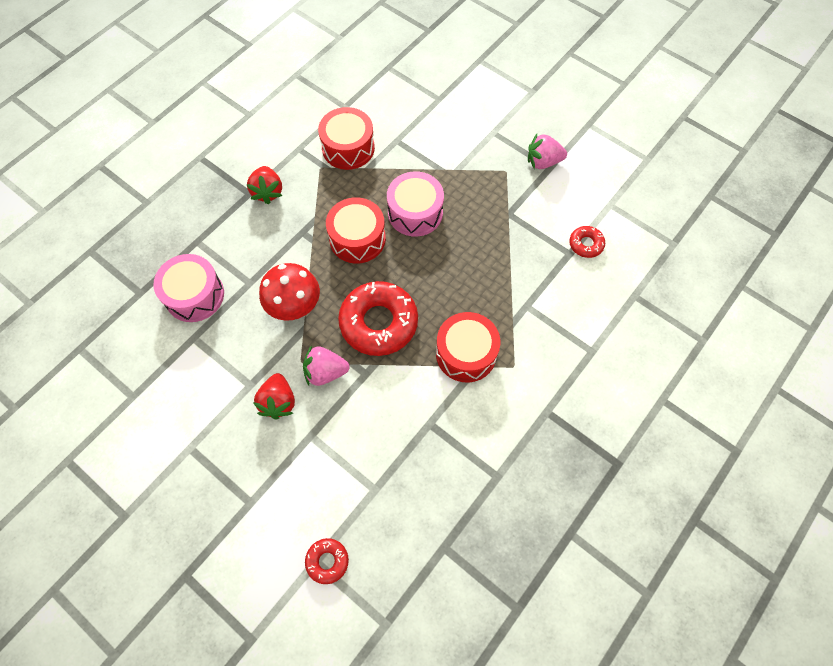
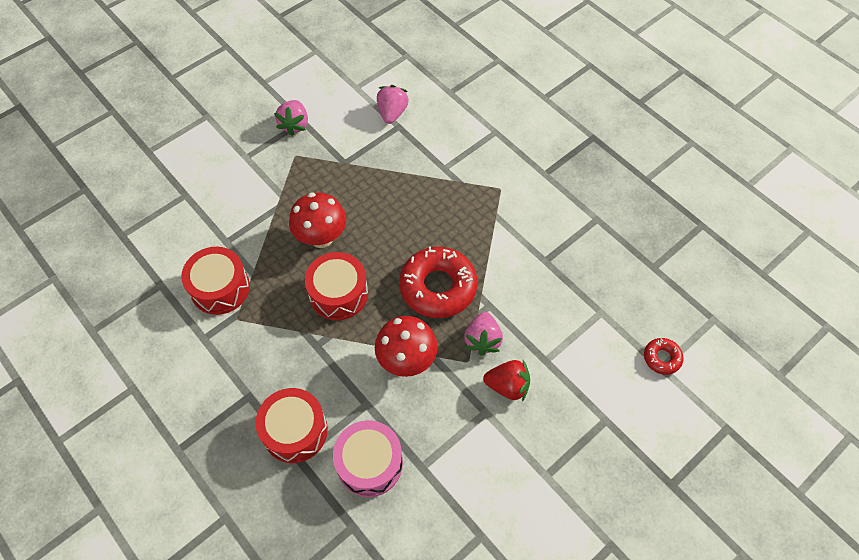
camera: 80 degrees left, 5 degrees down
red strawberry [247,166,282,205] -> none
pink drum [387,171,444,237] -> red mushroom [289,193,346,248]
red drum [436,312,500,382] -> red drum moved to [256,388,328,463]
red donut [569,226,605,258] -> pink strawberry [377,85,409,124]

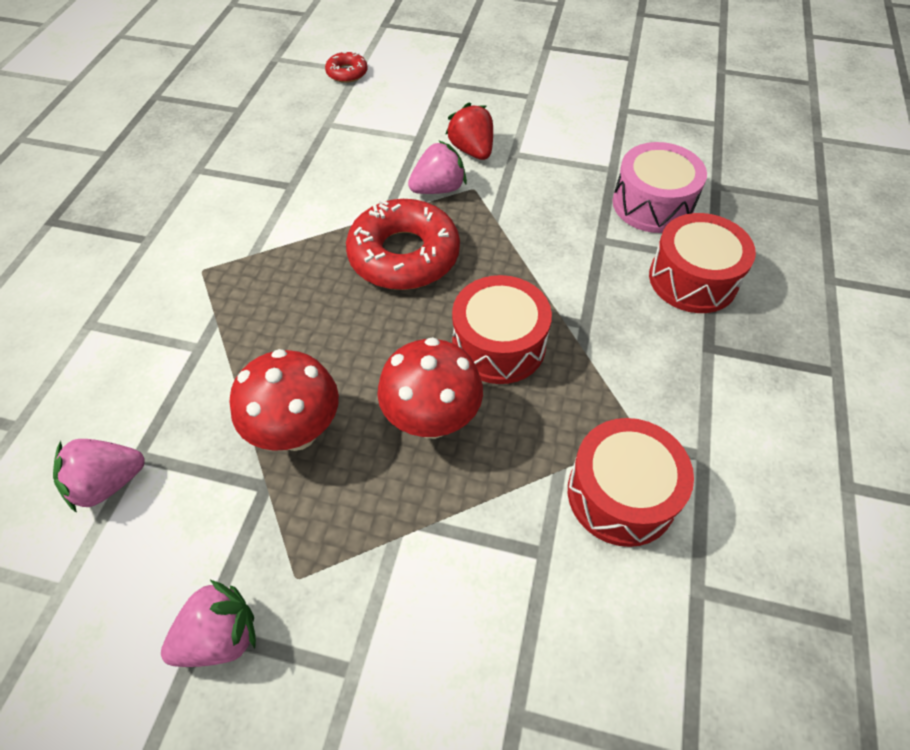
camera: 125 degrees left, 5 degrees down
red mushroom [375,316,437,377] -> red mushroom moved to [230,349,339,451]

